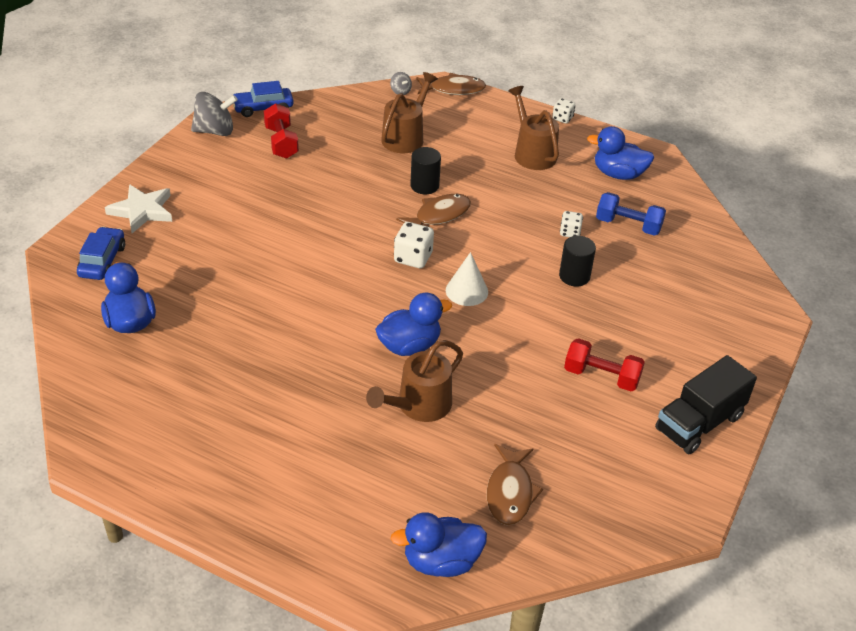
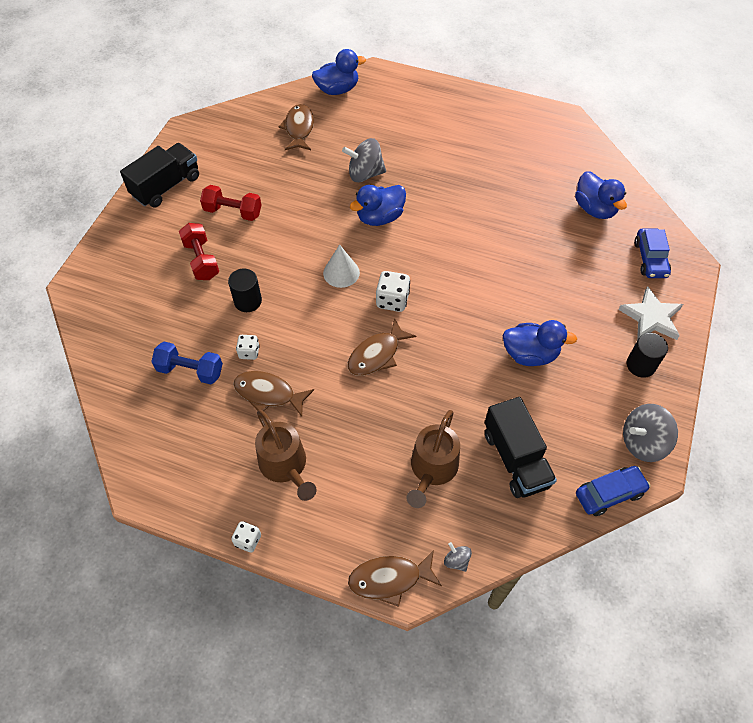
camera: 175 degrees right, 15 degrees up
red dumbbell [264,103,299,159] -> red dumbbell moved to [179,223,219,280]
brown watering can [366,340,463,422] -> grey spinning top [342,138,386,182]
black cylinder [410,147,441,194] -> black cylinder moved to [627,333,668,378]
blue duck [587,126,654,180] -> blue duck moved to [503,320,577,366]
none -> brown fish [233,371,314,417]
none -> black truck [485,397,557,498]

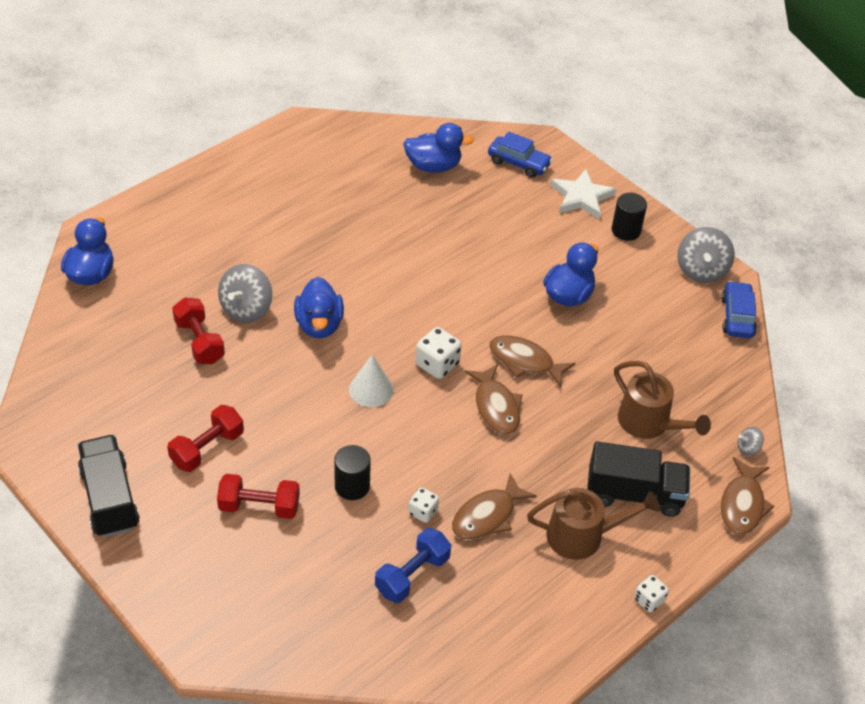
camera: 65 degrees left, 10 degrees down
brown fish [279,104,314,150] -> brown fish moved to [489,335,575,388]
black truck [485,397,557,498] -> black truck moved to [587,442,690,517]
none -> red dumbbell [172,297,225,364]

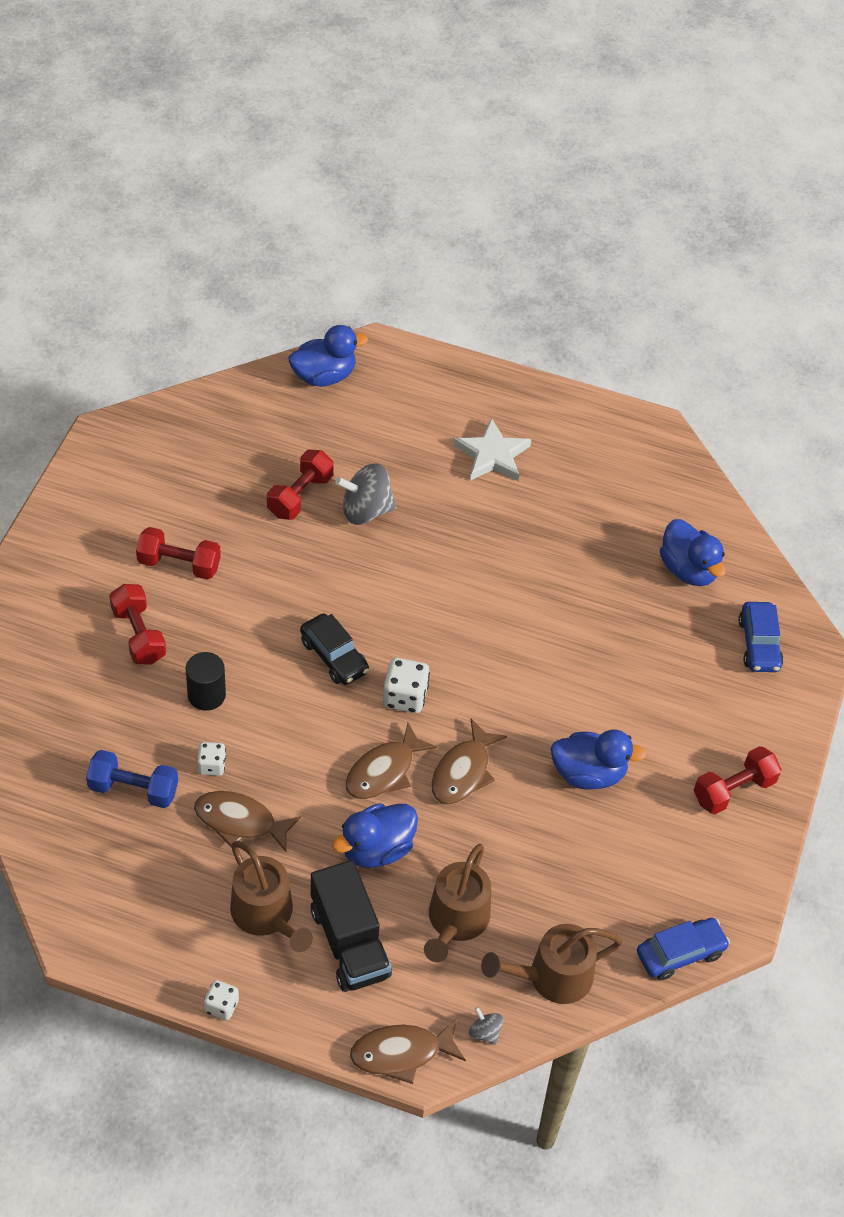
camera: 60 degrees right, 5 degrees up
black truck [77,435,140,537] -> none
blue duck [294,277,344,338] -> blue duck moved to [332,803,418,868]
white cone [349,355,394,407] -> black car [300,614,369,685]
brown fish [489,335,575,388] -> brown fish turned 150 degrees counterclockwise [432,719,507,805]
white star [551,169,616,219] -> white star moved to [454,418,531,481]
black cylinder [612,193,647,241] -> red dumbbell [694,746,782,814]
grey spinning top [677,227,735,283] -> none
none -> brown watering can [481,924,623,1004]

